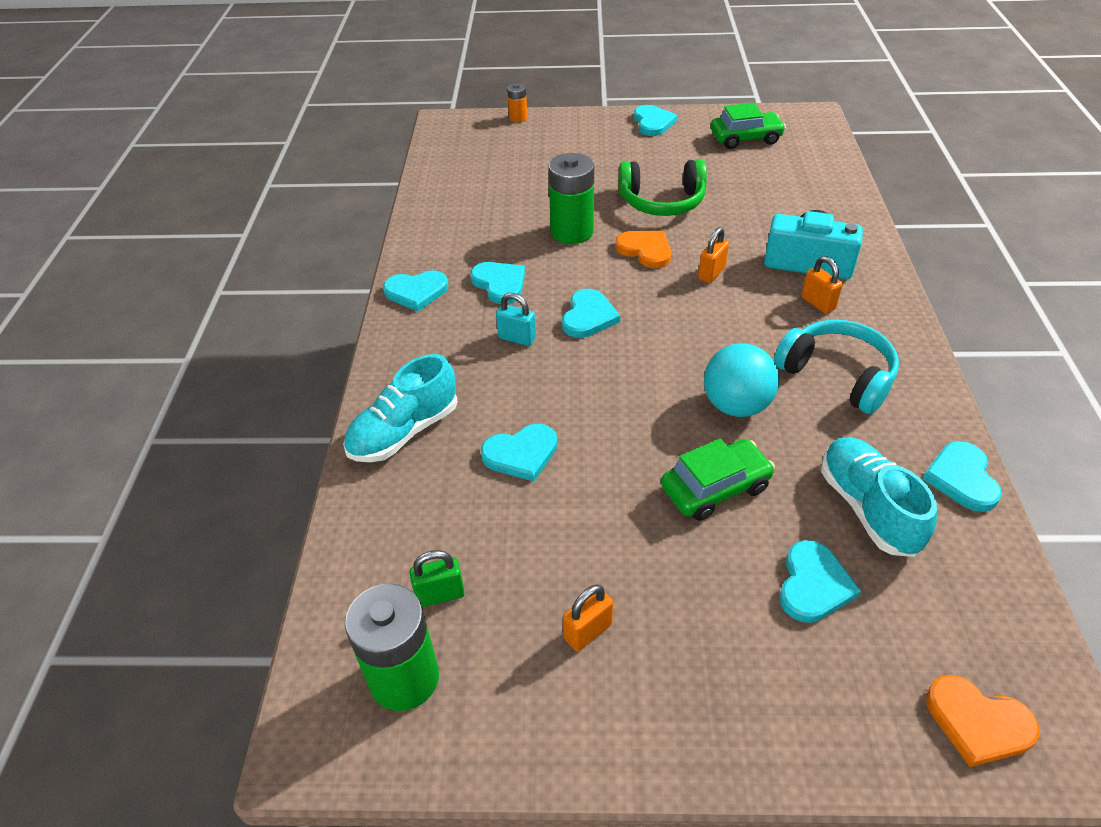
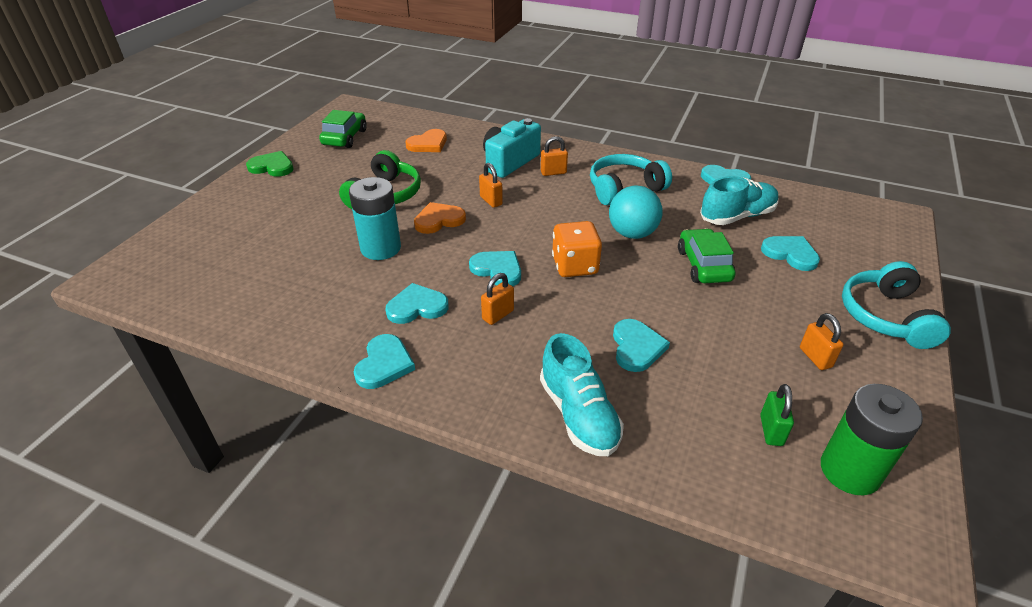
camera: 70 degrees left, 5 degrees down
turquoise padlock [496,293,536,346] -> orange padlock [481,273,514,325]
orange battery [507,83,527,122] -> none
green battery [549,153,594,244] -> turquoise battery [349,177,401,260]
turquoise heart [634,105,678,136] -> green heart [246,151,293,177]
turquoise shoe [821,437,937,557] -> turquoise shoe turned 150 degrees clockwise [700,176,779,225]
orange heart [926,675,1040,767] -> orange heart moved to [406,129,447,152]
none -> orange dice [552,221,602,277]
none -> turquoise headphones [842,261,951,349]

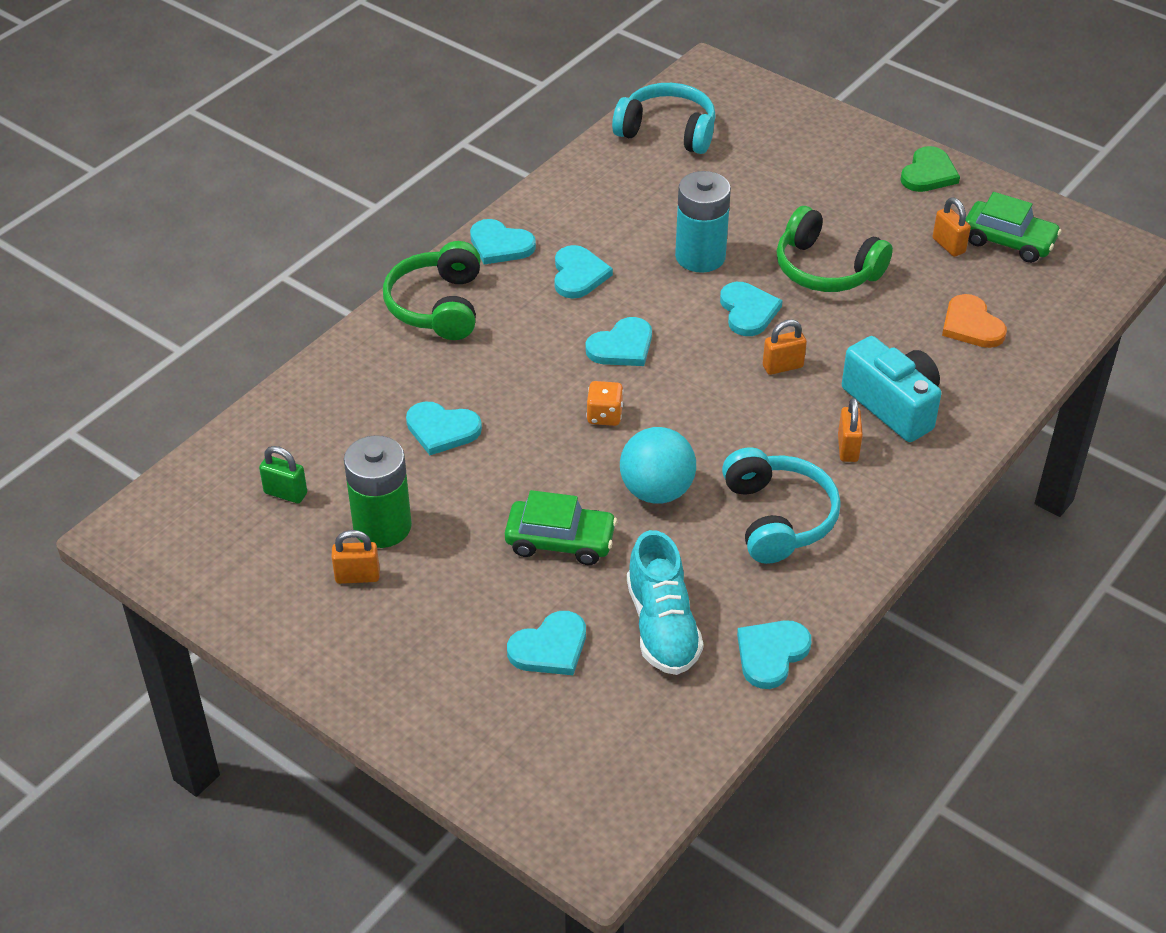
camera: 105 degrees right, 5 degrees up
orange heart [414,202,466,234] -> turquoise heart [720,282,783,336]
orange padlock [481,273,514,325] -> orange padlock moved to [933,198,971,257]
turquoise shoe [540,333,624,456] -> none
orange dice [552,221,602,277] -> orange dice [586,381,623,426], size x0.61
green battery [821,384,923,495] -> green battery moved to [344,435,412,548]
turquoise headphones [842,261,951,349] -> turquoise headphones moved to [612,83,716,154]
none -> green headphones [383,241,481,340]

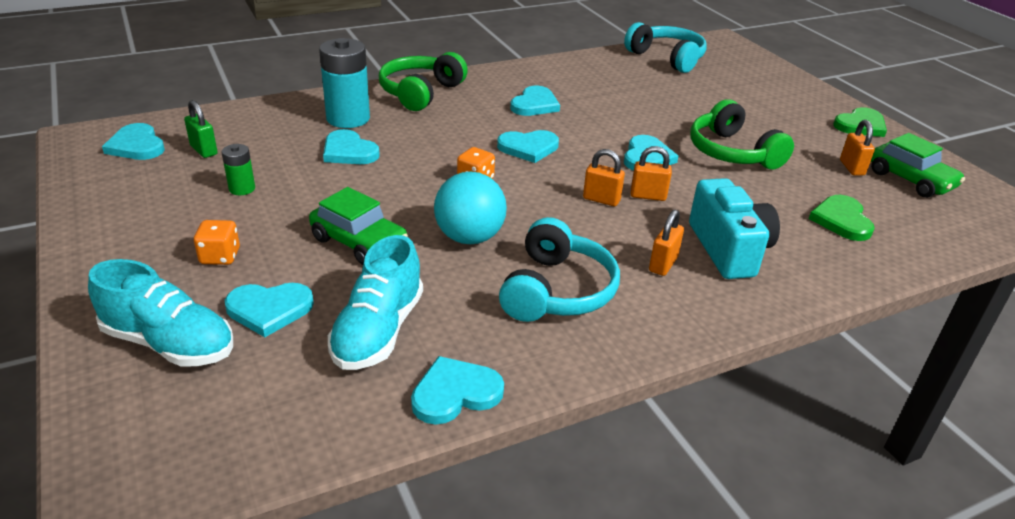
camera: 25 degrees right, 10 degrees down
orange padlock [331,530,380,584] -> orange padlock moved to [583,149,625,206]
green battery [344,435,412,548] -> green battery [222,144,255,195], size x0.51
turquoise heart [470,219,536,264] -> turquoise heart moved to [102,123,165,160]
turquoise battery [675,171,731,273] -> turquoise battery moved to [319,38,370,128]
orange heart [942,294,1007,348] -> green heart [809,195,875,241]
none -> turquoise shoe [88,259,233,367]
none -> orange dice [194,220,240,265]

